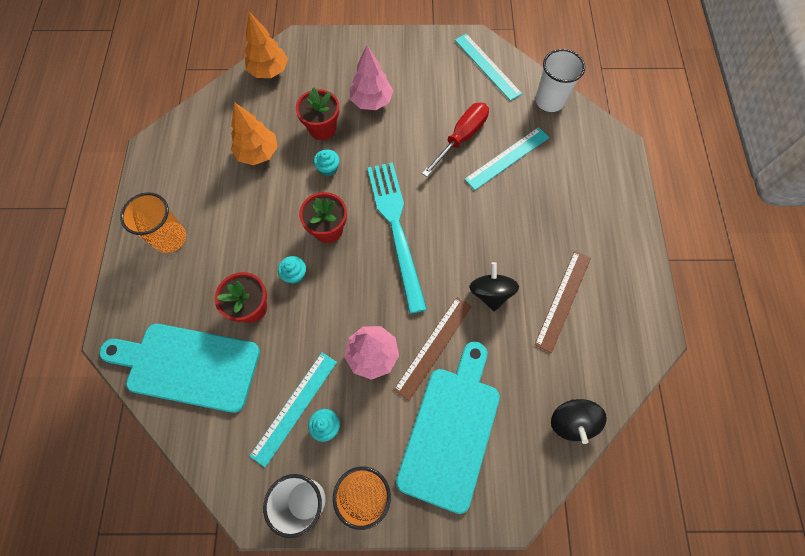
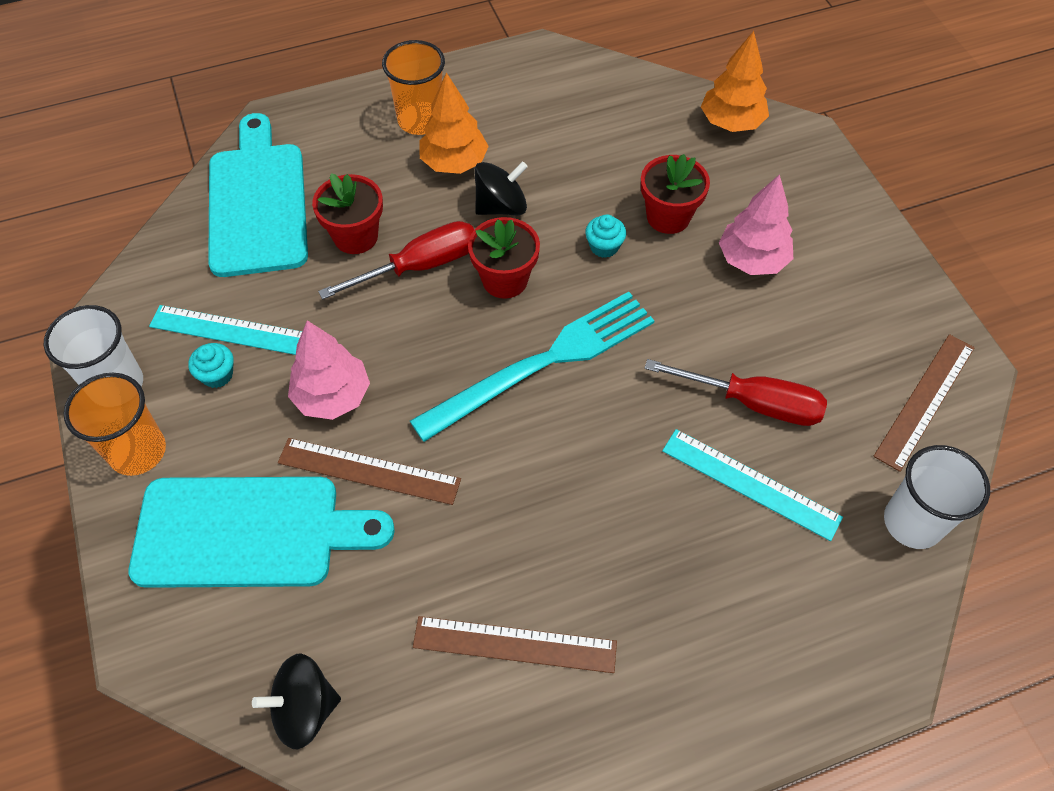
camera: 70 degrees right, 10 degrees down
orange tree [231,102,278,165] -> orange tree moved to [420,73,489,174]
turquoise cupcake [278,256,306,284] -> red screwdriver [318,221,474,300]
turquoise ruler [455,34,522,101] -> brown ruler [873,334,975,472]
black spinning top [469,262,519,311] -> black spinning top moved to [475,161,528,216]

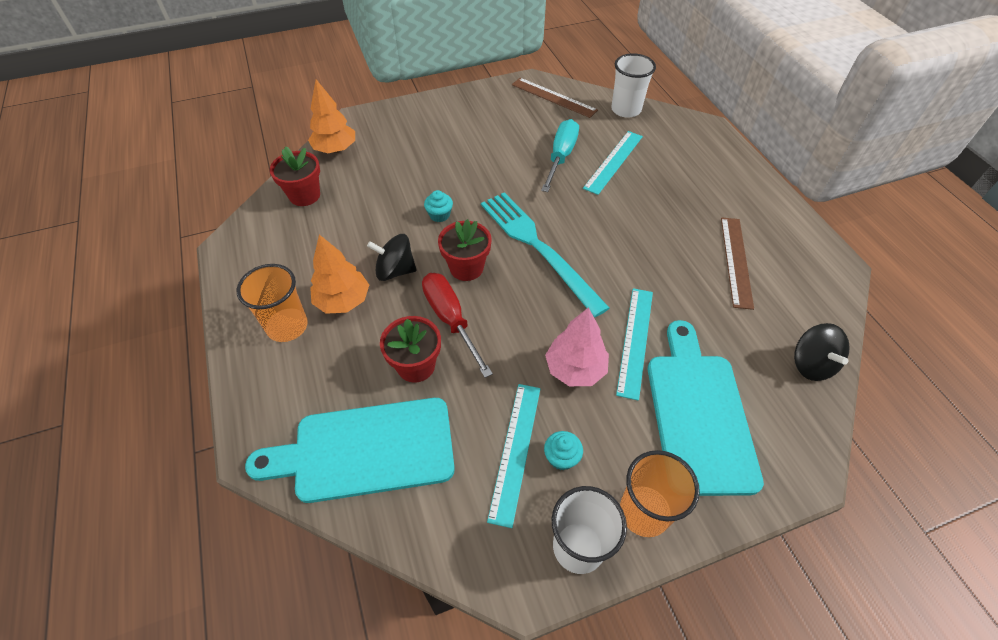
camera: 90 degrees left, 5 degrees down
brown ruler [278,438,461,505] -> turquoise ruler [616,288,653,401]
black spinning top [475,161,528,216] -> black spinning top turned 60 degrees counterclockwise [367,234,417,281]
red flower pot [641,154,710,234] -> red flower pot moved to [270,146,320,206]
red screwdriver [644,359,827,426] -> turquoise screwdriver [541,119,579,192]
pink tree [719,174,793,275] -> none

